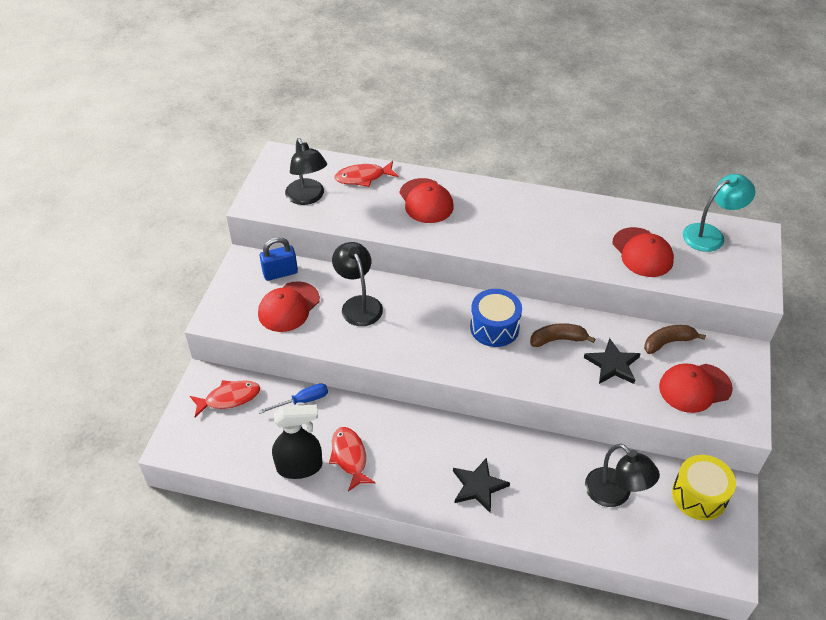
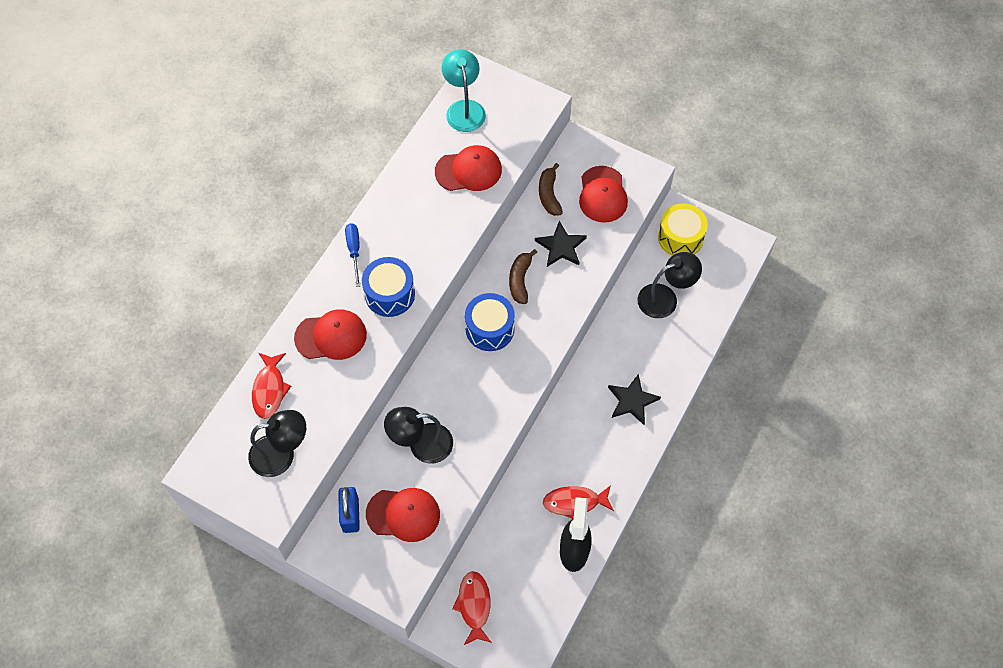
camera: 75 degrees left, 15 degrees up
red cap [258,281,320,332] -> red cap turned 45 degrees counterclockwise [366,488,440,542]
blue screwdriver [258,383,328,414] -> blue screwdriver moved to [345,223,360,287]
none -> blue drum [362,257,415,317]

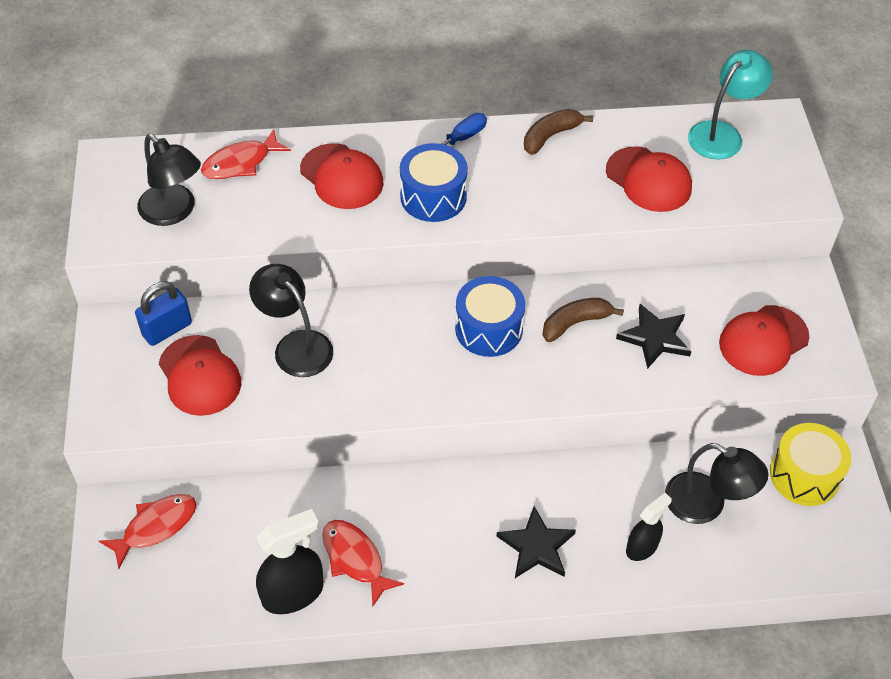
camera: 55 degrees right, 10 degrees down
brown banana [539,163,563,216] -> brown banana moved to [524,109,593,155]
none -> black spray bottle [626,493,672,561]

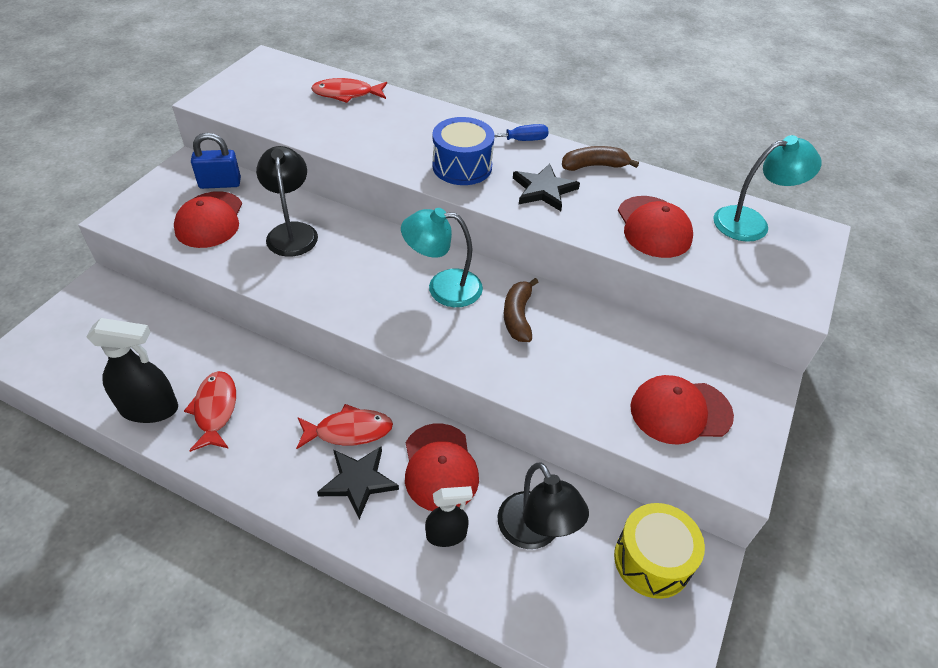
camera: 30 degrees right, 5 degrees down
red fish [99,494,196,569] -> red fish moved to [296,404,393,449]
black lamp [137,134,201,226] -> none
red cap [300,143,383,209] -> red cap moved to [405,423,479,511]
blue drum [455,276,525,357] -> turquoise lamp [401,208,483,307]
brown banana [542,298,624,342] -> brown banana turned 90 degrees counterclockwise [504,278,539,342]
black star [616,304,691,369] -> black star moved to [513,163,580,211]

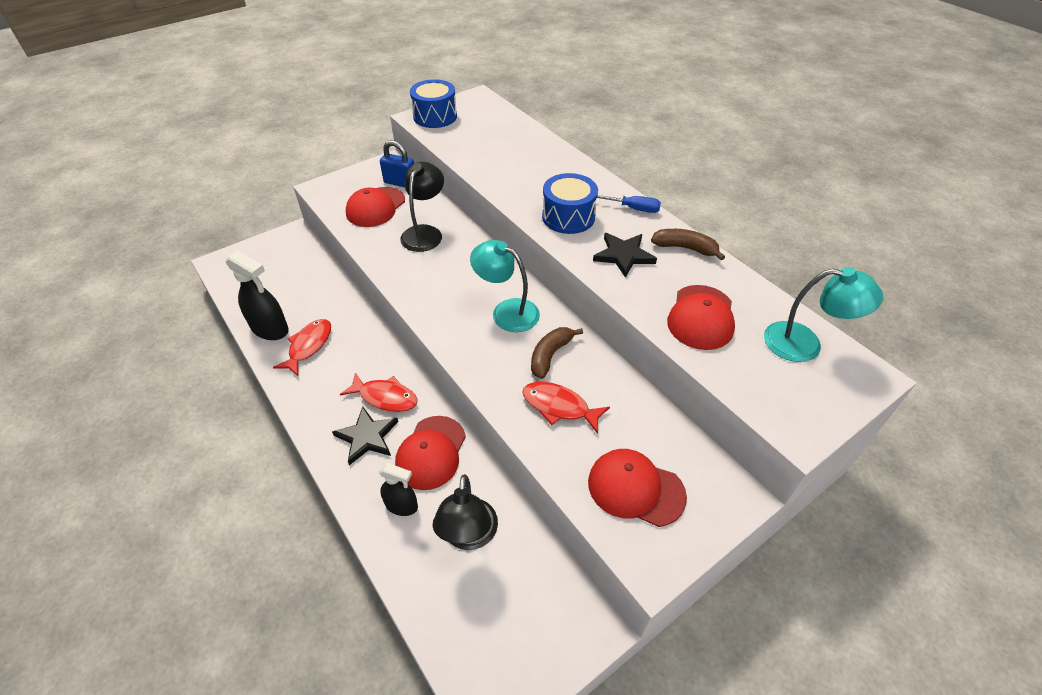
camera: 30 degrees right, 0 degrees up
red fish [311,78,387,103] -> red fish moved to [522,382,610,434]
yellow drum [614,503,705,599] -> none
none -> blue drum [410,79,457,128]

